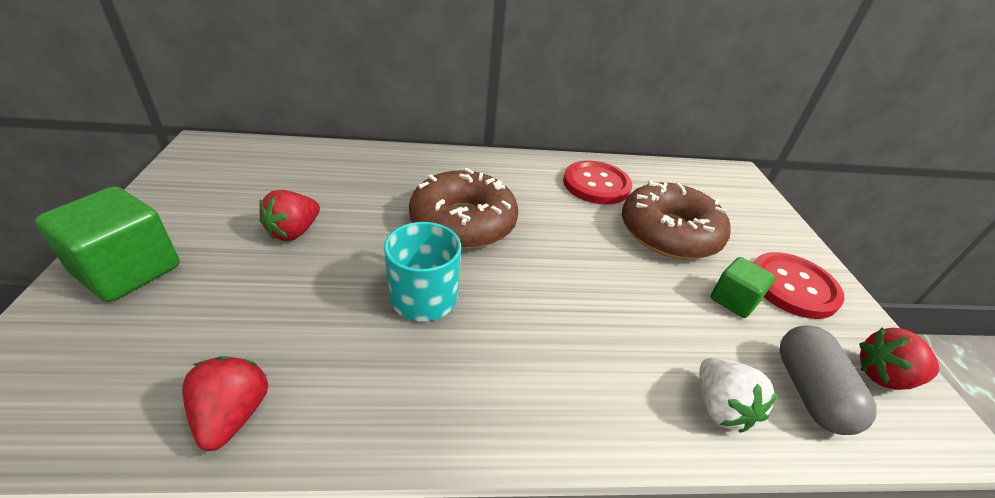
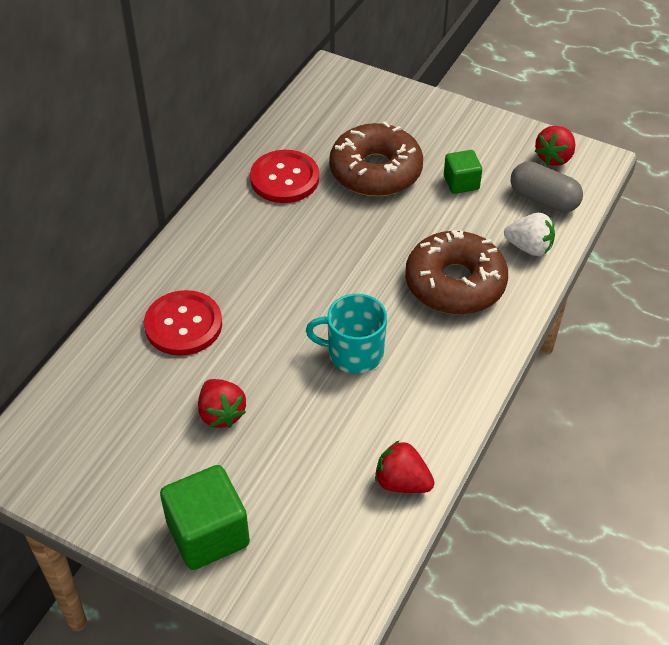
camera: 55 degrees left, 10 degrees up
brown donut [409,168,518,249] -> brown donut moved to [405,230,508,315]
red button [754,252,845,319] -> red button moved to [144,290,222,356]

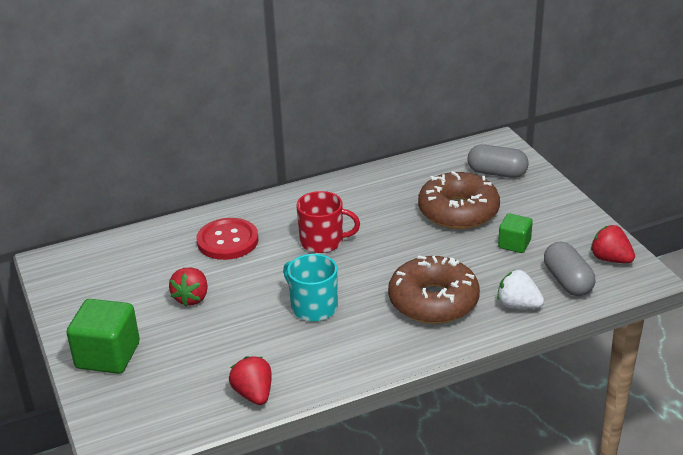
camera: 40 degrees right, 15 degrees down
red button [250,150,319,203] -> none
white strawberry [504,213,555,256] -> white strawberry turned 150 degrees clockwise [497,270,544,309]
red strawberry [535,126,575,166] -> red strawberry turned 60 degrees clockwise [591,225,635,263]
none -> red mug [296,191,360,253]
none -> grey capsule [467,145,529,178]

